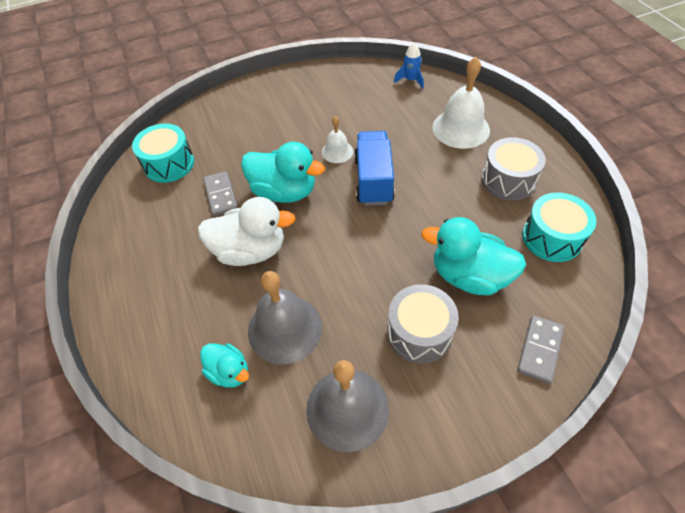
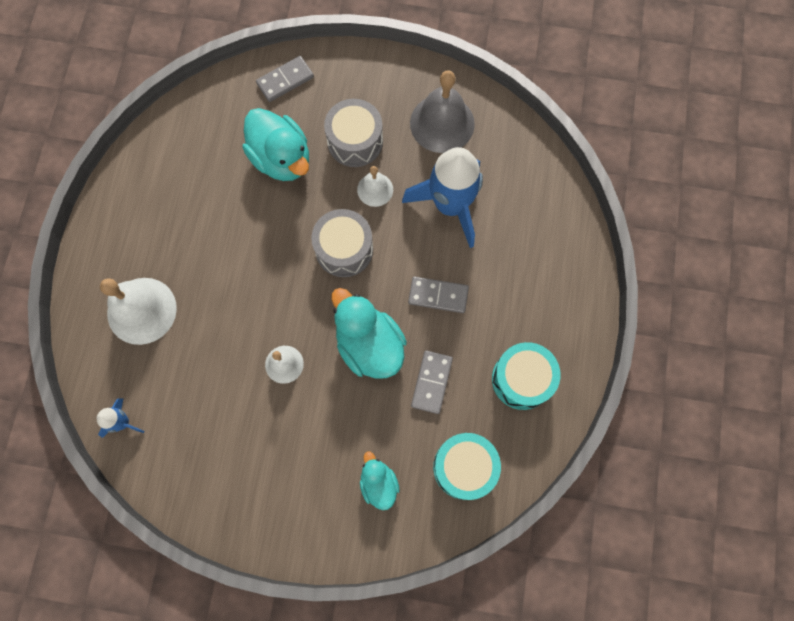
camera: 150 degrees left, 20 degrees up
white duck [198,197,296,266] -> grey domino [408,277,469,313]
turquoise duck [200,343,249,388] -> turquoise duck moved to [360,452,400,510]
grey bell [248,271,322,364] -> blue rocket [402,147,483,248]
blue truck [354,131,395,206] -> none
grey drum [481,137,546,201] -> grey drum moved to [311,209,373,277]
turquoise drum [522,192,596,262] -> turquoise drum moved to [492,342,561,410]
none -> white bell [357,166,393,207]

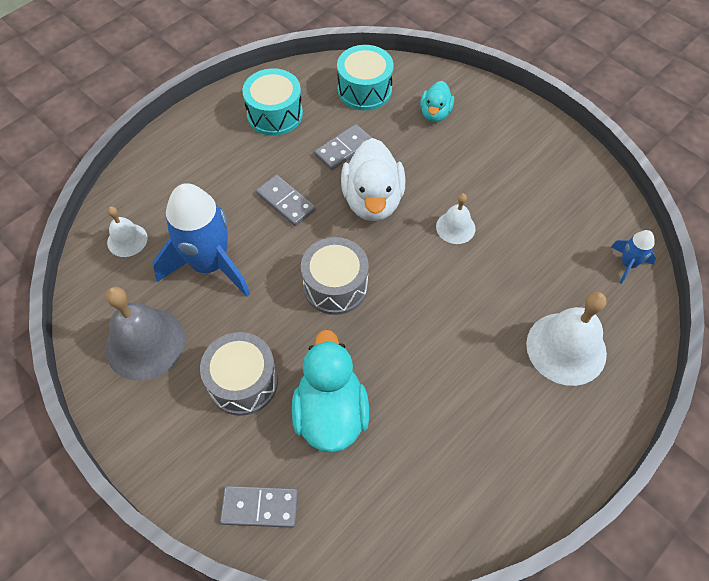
camera: 145 degrees left, 15 degrees down
turquoise duck [331,288,407,379] -> white duck [341,138,405,221]
white bell [357,166,393,207] -> white bell moved to [107,206,147,257]

